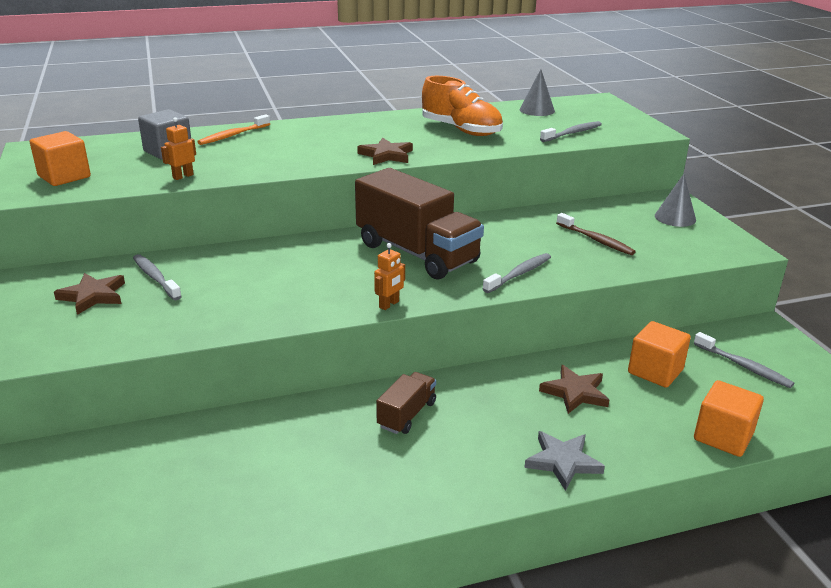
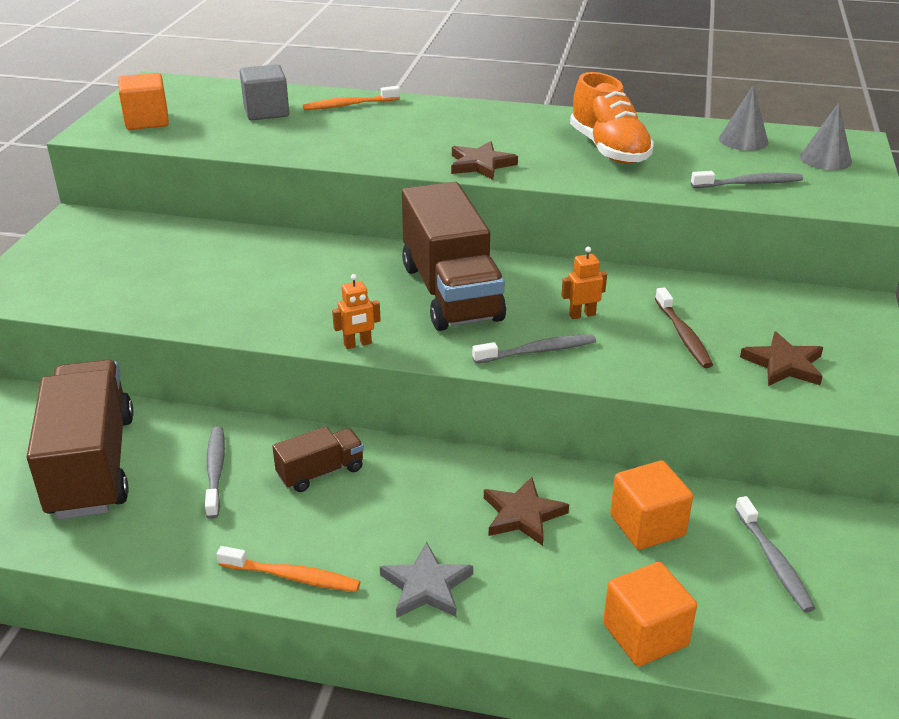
camera: 30 degrees right, 5 degrees up
brown star [54,273,125,315] -> brown star moved to [740,331,823,386]
grey toothbrush [133,254,182,300] -> grey toothbrush moved to [205,426,225,519]
orange robot [161,117,196,180] -> orange robot moved to [561,247,607,319]
grey cone [655,174,696,227] -> grey cone moved to [800,103,852,170]
none -> brown truck [27,360,134,519]
none -> orange toothbrush [217,546,360,592]

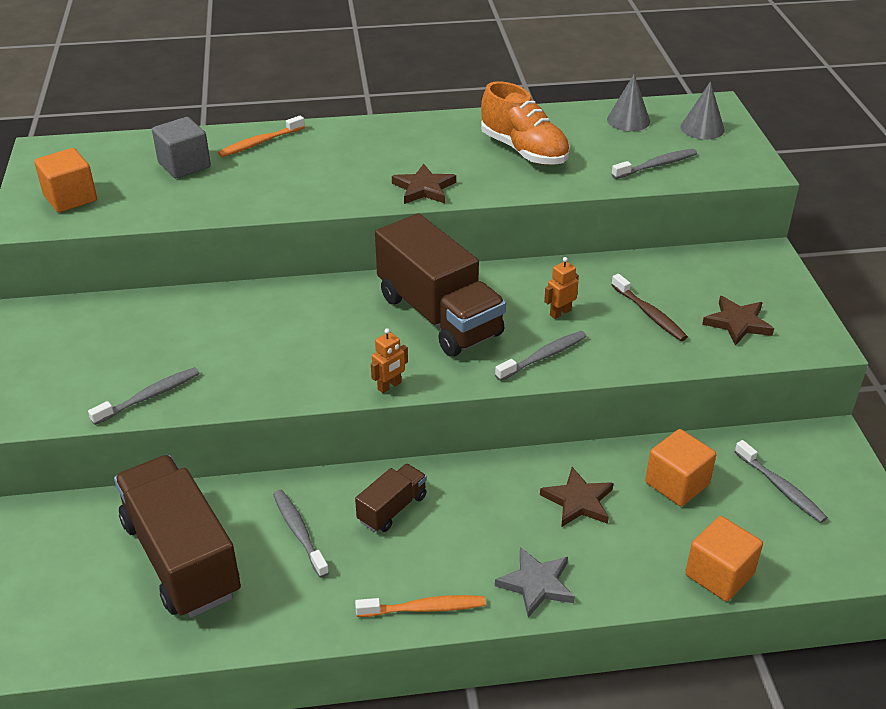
camera: 20 degrees left, 5 degrees up
none -> grey toothbrush [88,367,199,425]

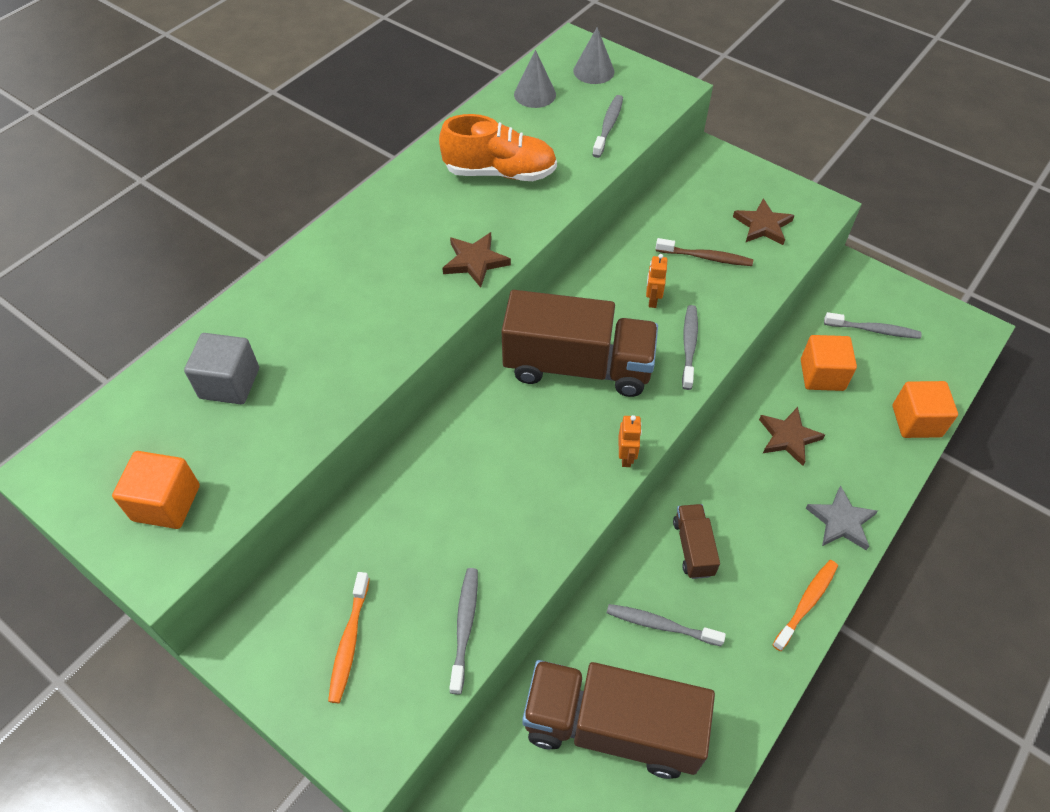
camera: 45 degrees left, 15 degrees up
orange toothbrush [218,116,305,157] -> orange toothbrush moved to [328,572,370,703]

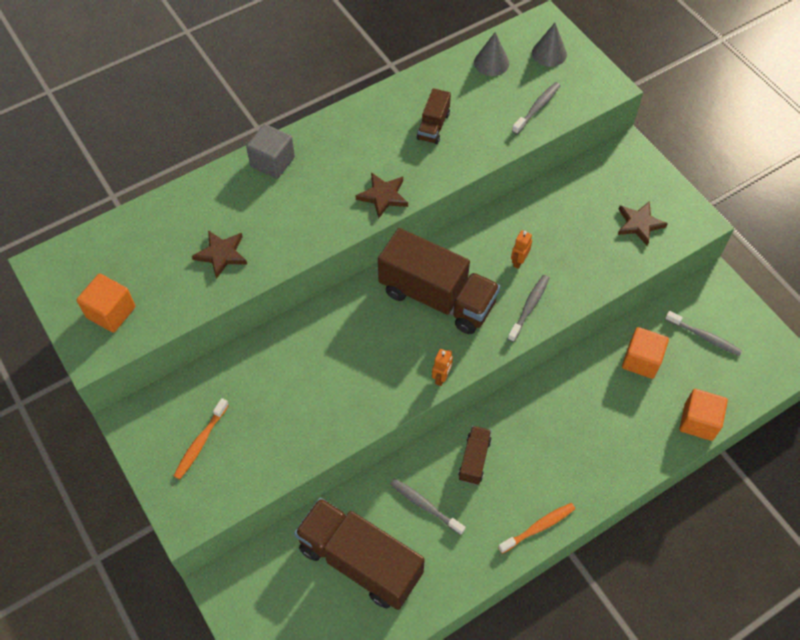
camera: 20 degrees right, 5 degrees up
grey cube [184,333,259,404] -> grey cube moved to [246,124,295,179]
orange shoe [439,114,557,181] -> brown truck [417,88,451,144]
grey toothbrush [449,568,478,695] -> none
brown toothbrush [656,238,753,266] -> none
brown star [759,407,825,466] -> brown star moved to [192,230,247,279]
grey star [806,486,878,550] -> none

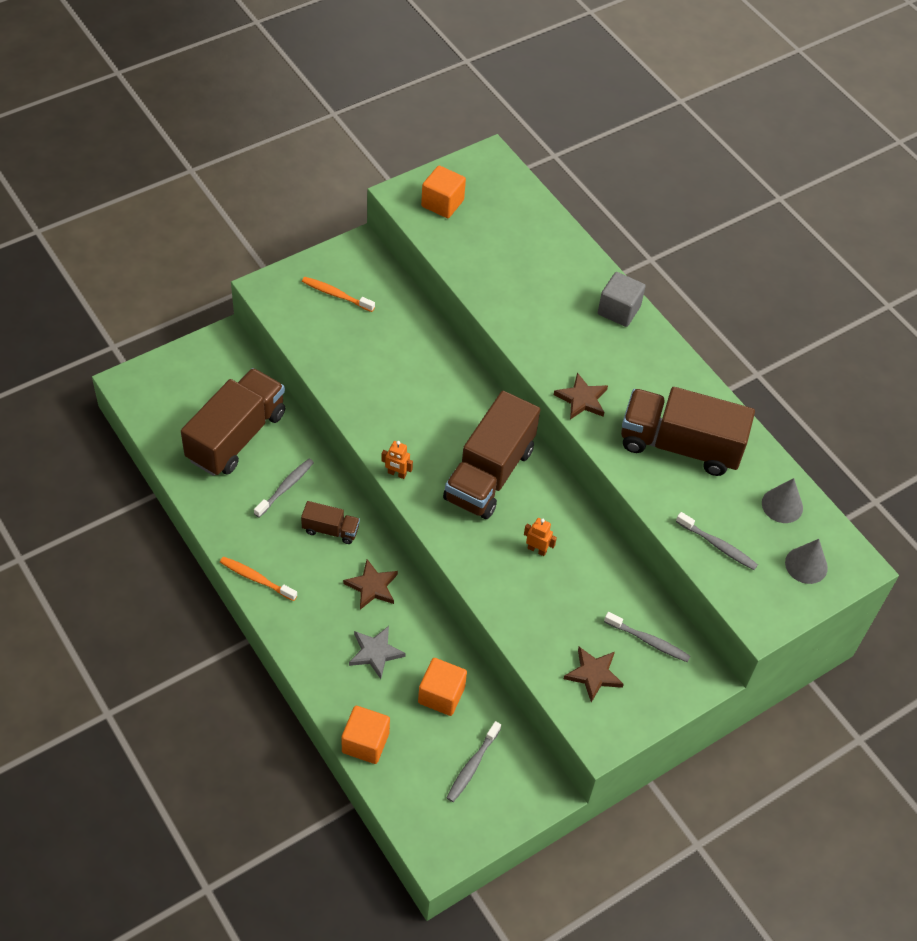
camera: 85 degrees right, 5 degrees down
brown star [192,230,247,279] -> brown star moved to [343,559,398,610]
brown truck [417,88,451,144] -> brown truck [621,387,755,476], size x2.13
orange toothbrush [498,503,575,554] -> orange toothbrush turned 150 degrees clockwise [220,556,297,601]
grey toothbrush [507,275,549,342] -> grey toothbrush moved to [604,612,690,662]
none -> grey star [349,626,406,679]

